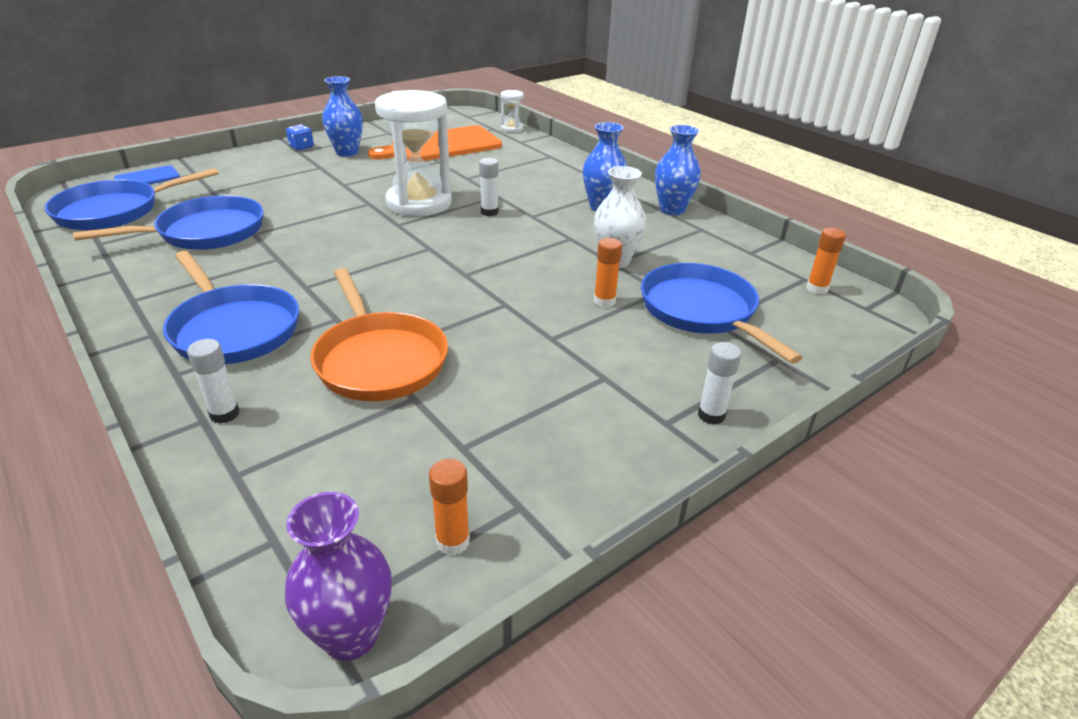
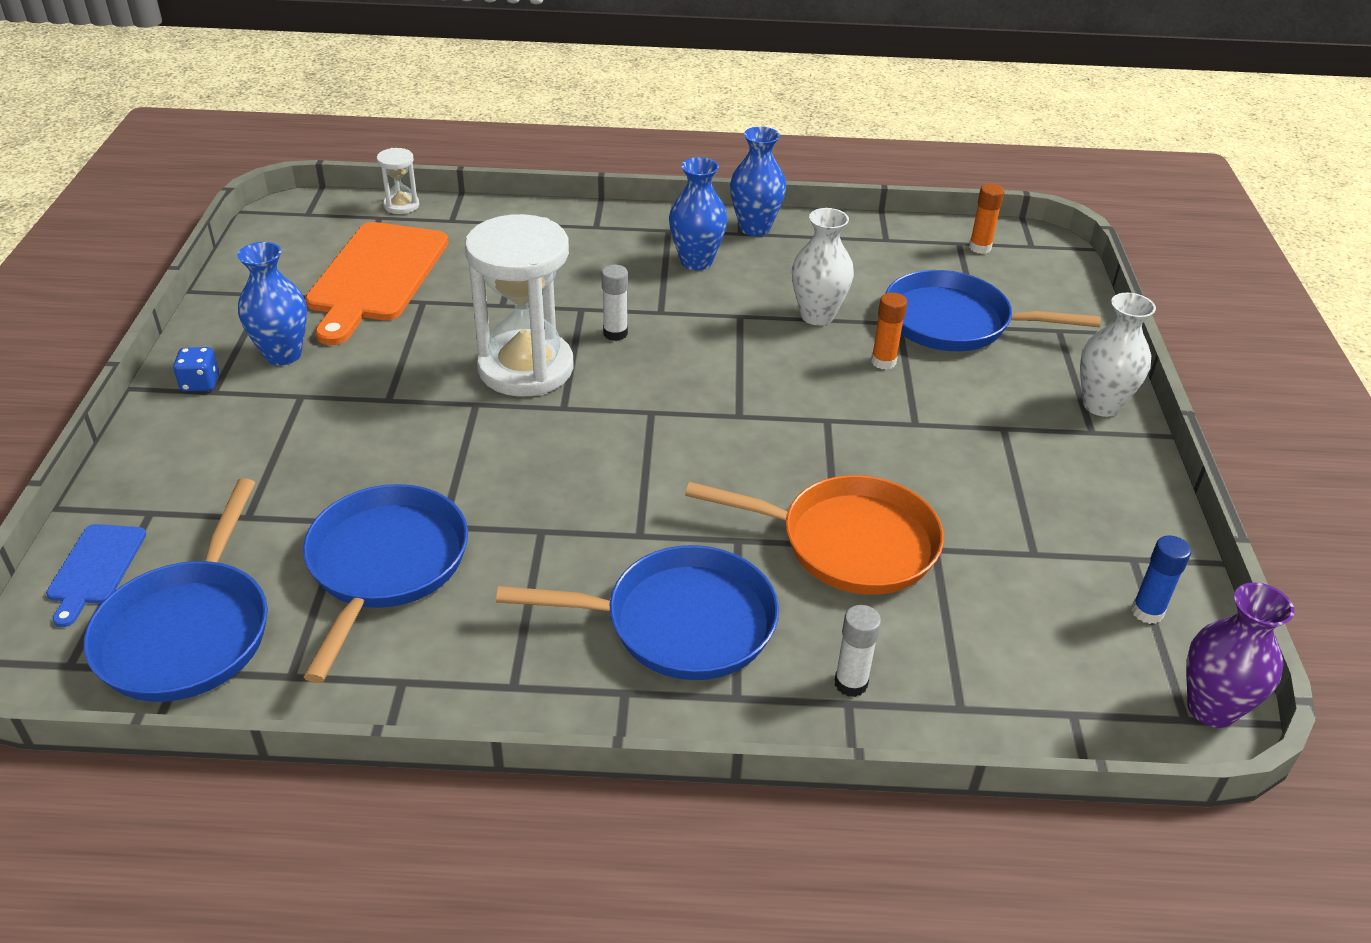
camera: 50 degrees left, 5 degrees up
orange glue stick [429,459,470,555] -> blue glue stick [1131,536,1191,624]
white glue stick [698,342,741,425] -> white vase [1080,293,1156,417]

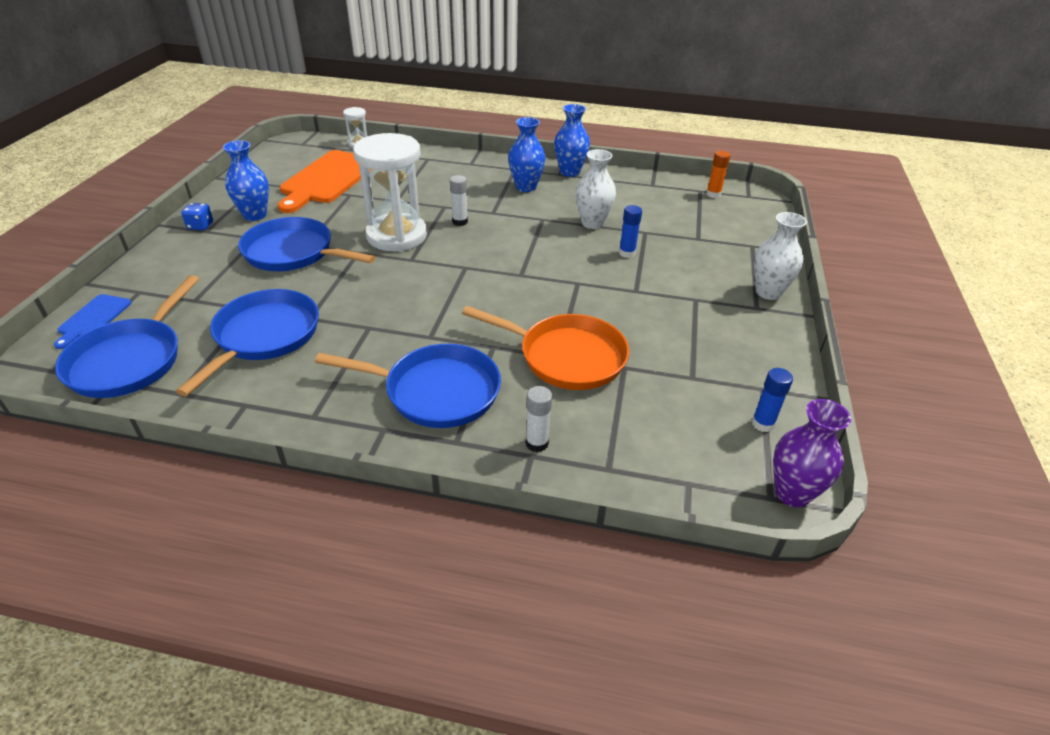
camera: 10 degrees right, 0 degrees up
orange glue stick [871,292,907,370] -> blue glue stick [619,205,642,258]
blue pan [885,270,1101,351] -> blue pan moved to [238,217,375,271]

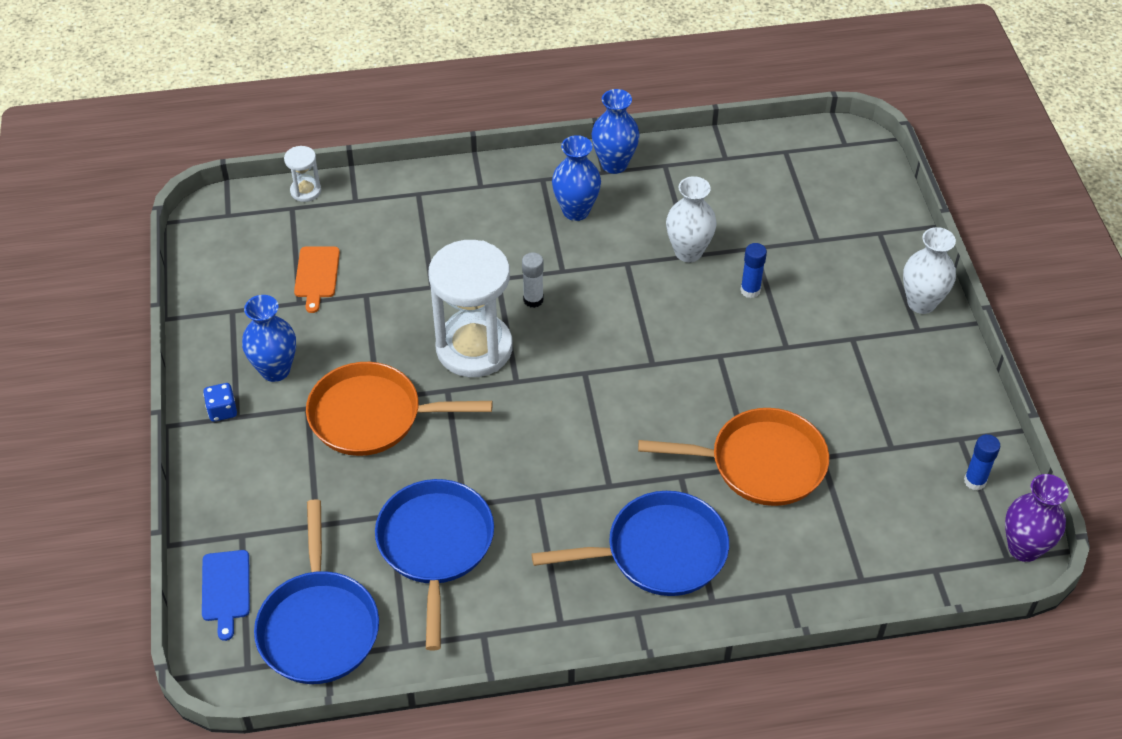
camera: 20 degrees left, 10 degrees up
blue pan [238,217,375,271] -> orange pan [306,362,493,456]
orange cutting board [278,150,361,213] -> orange cutting board [294,246,340,313], size x0.49
white glue stick [526,386,552,452] -> none
orange glue stick [706,151,731,198] -> none

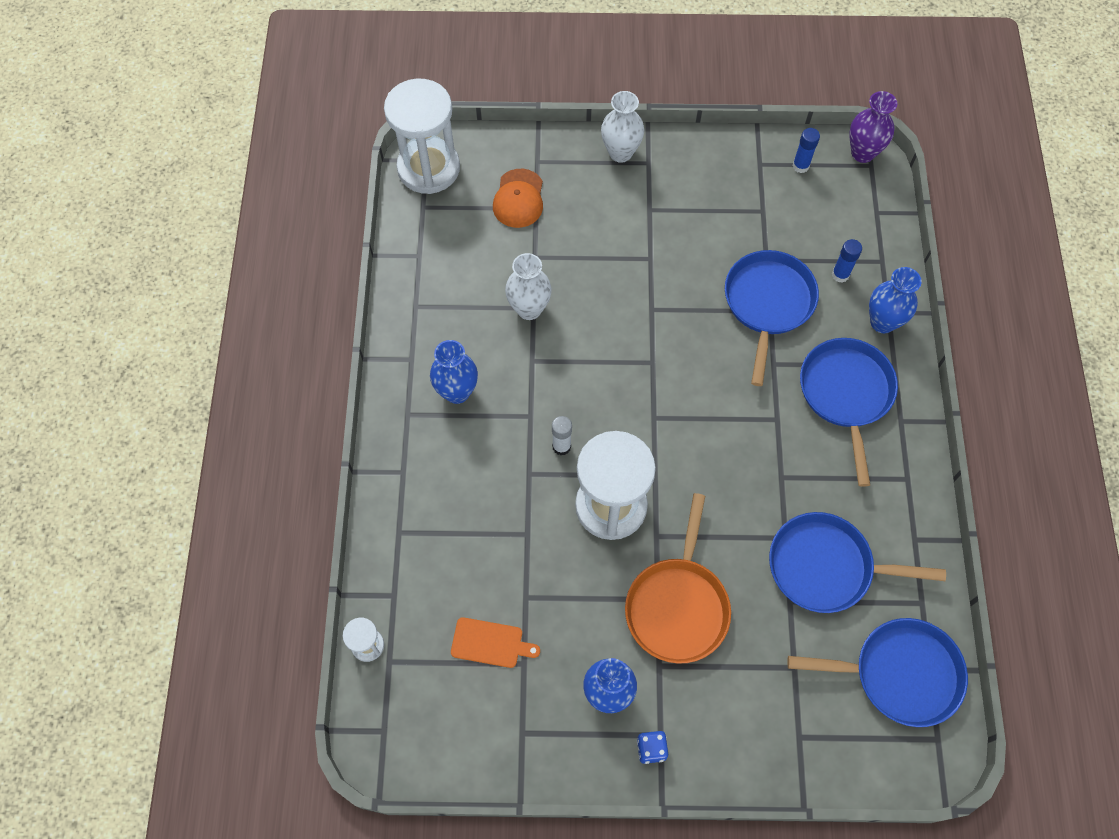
camera: 80 degrees left, 15 degrees up
blue cutting board [202,550,250,641] -> none
blue vase [592,89,640,174] -> blue vase moved to [869,267,922,333]
orange pan [638,408,829,506] -> blue pan [725,250,819,386]
blue glue stick [740,243,767,298] -> blue glue stick moved to [832,239,862,283]
none -> white hourglass [384,79,460,194]
none -> orange cap [493,169,543,228]

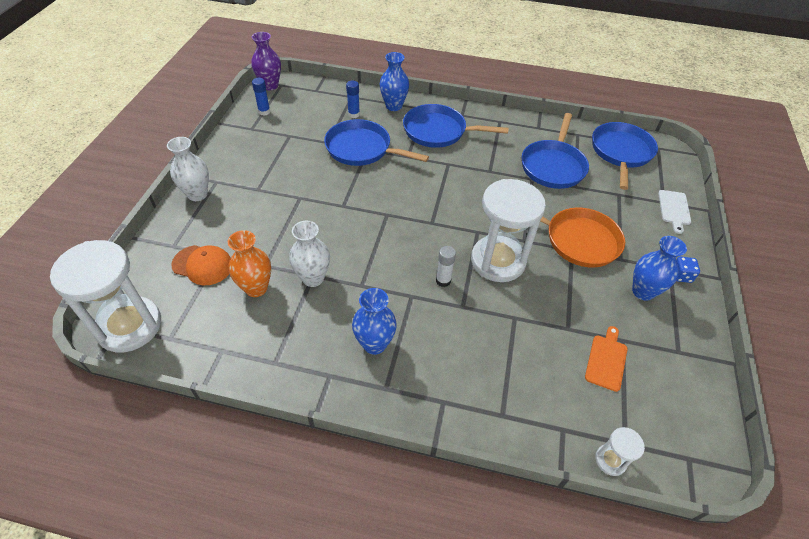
camera: 80 degrees left, 15 degrees down
none -> orange vase [228,230,271,297]
none -> white cutting board [658,190,691,234]

